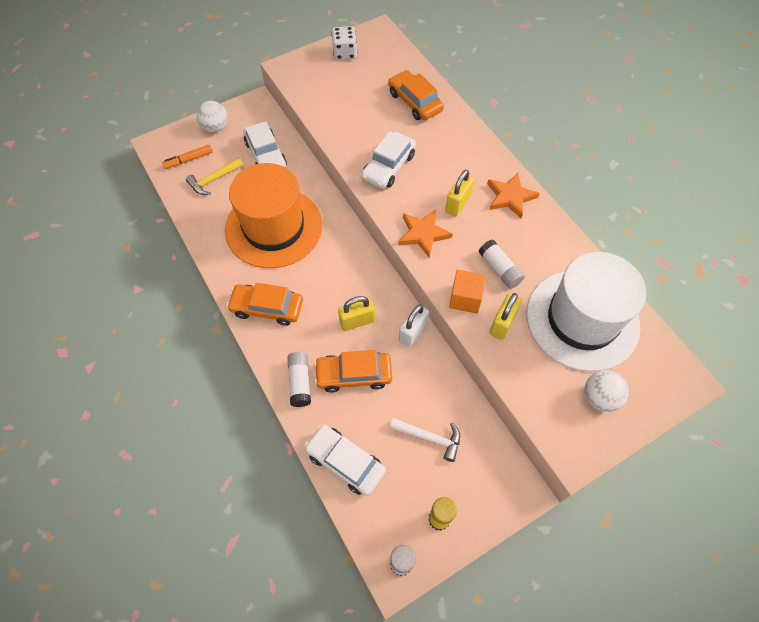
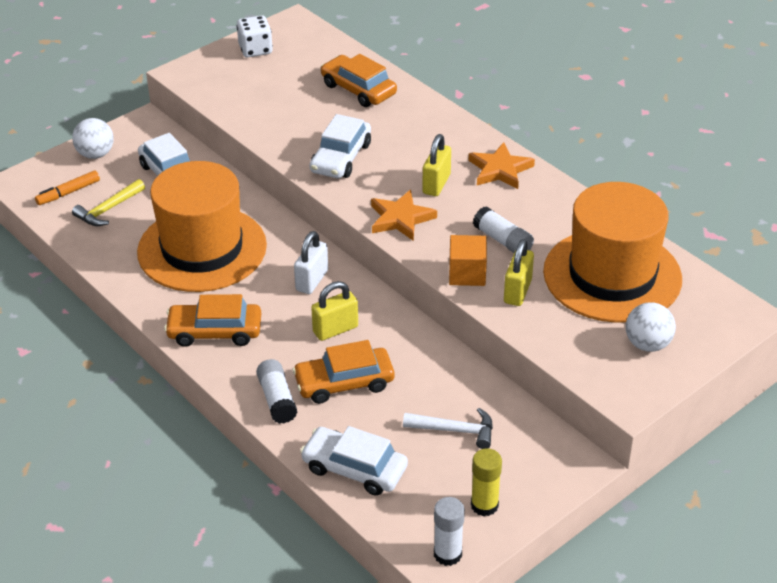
camera: 10 degrees left, 20 degrees down
white padlock [399,304,429,347] -> white padlock moved to [294,231,328,294]
white hat [526,252,646,372] -> orange hat [543,182,682,323]

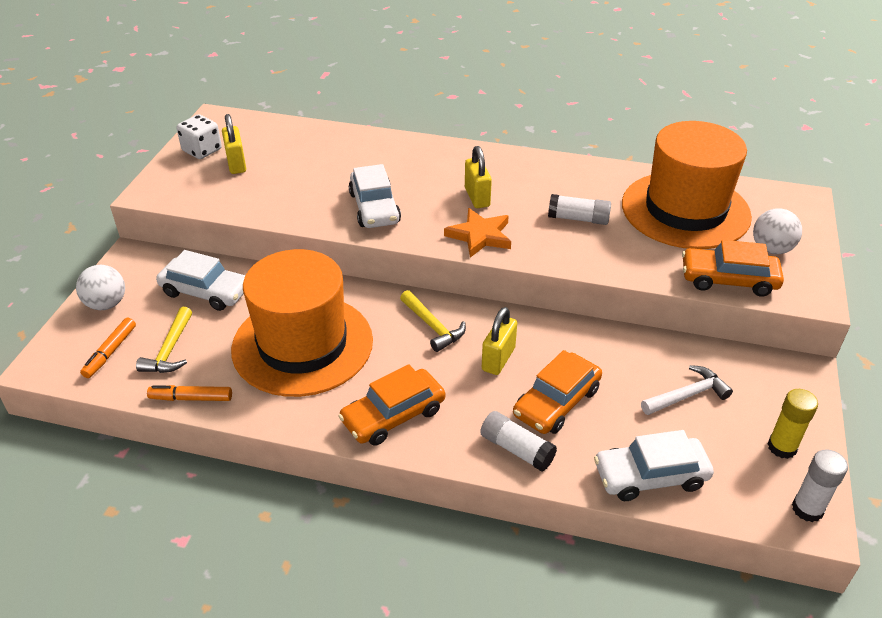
camera: 35 degrees left, 0 degrees up
white padlock [294,231,328,294] -> yellow hammer [400,290,466,352]
orange car [321,54,397,107] -> orange car moved to [682,240,784,297]
orange cube [449,235,487,286] -> none
orange star [469,142,535,189] -> none
yellow padlock [504,239,534,306] -> yellow padlock moved to [222,114,246,174]
none -> orange marker [147,385,232,401]

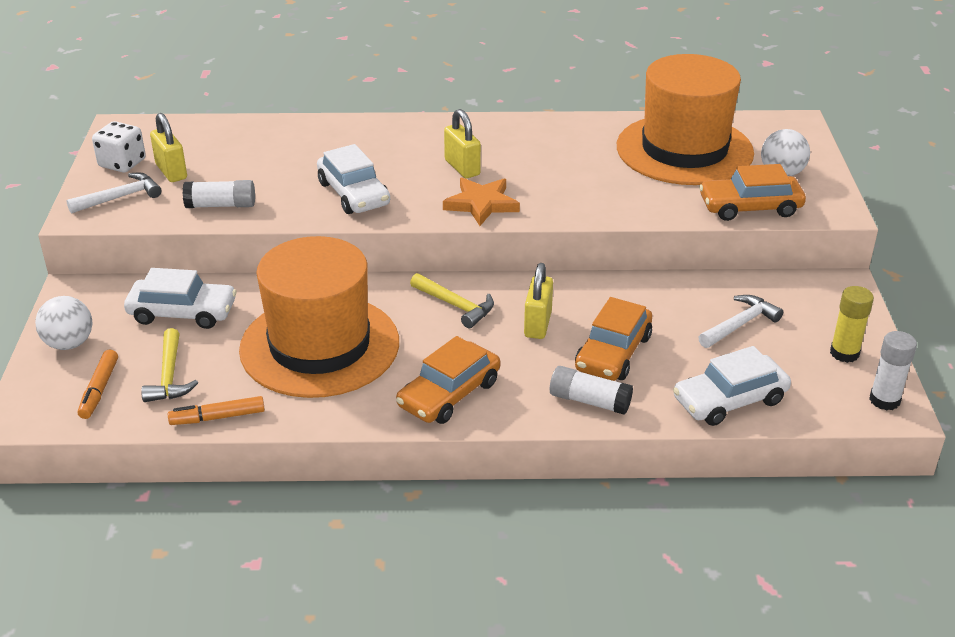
camera: 15 degrees left, 5 degrees down
white glue stick [548,194,611,225] -> white glue stick moved to [183,180,255,208]
none -> white hammer [66,173,162,214]

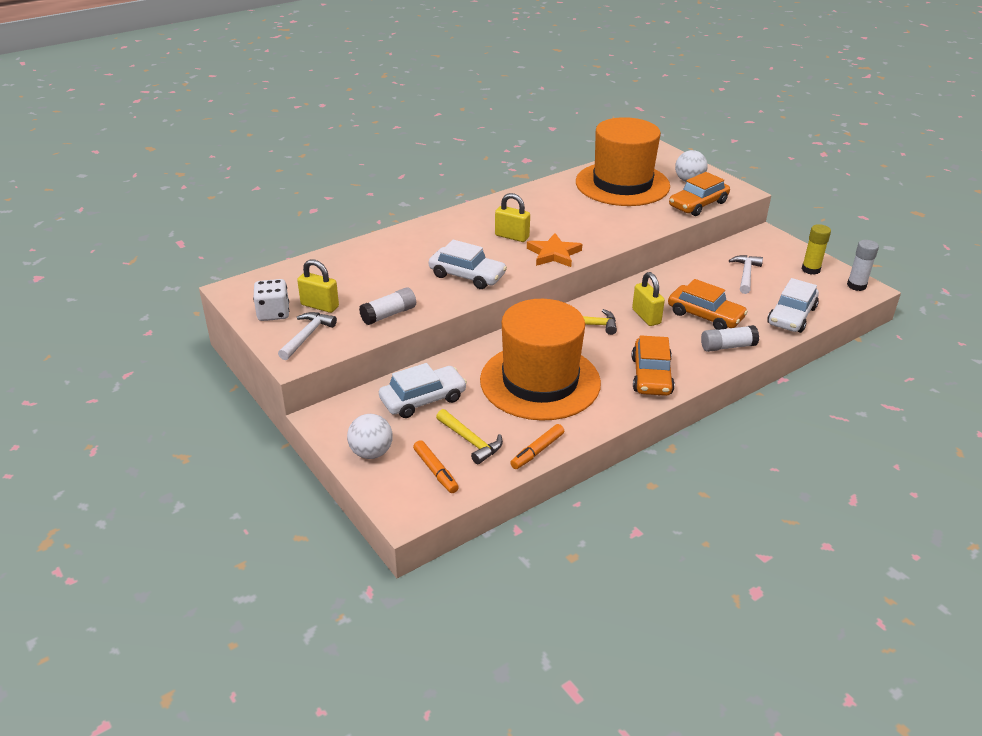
camera: 35 degrees left, 0 degrees up
orange car [575,297,652,381] -> orange car turned 45 degrees counterclockwise [668,279,748,330]

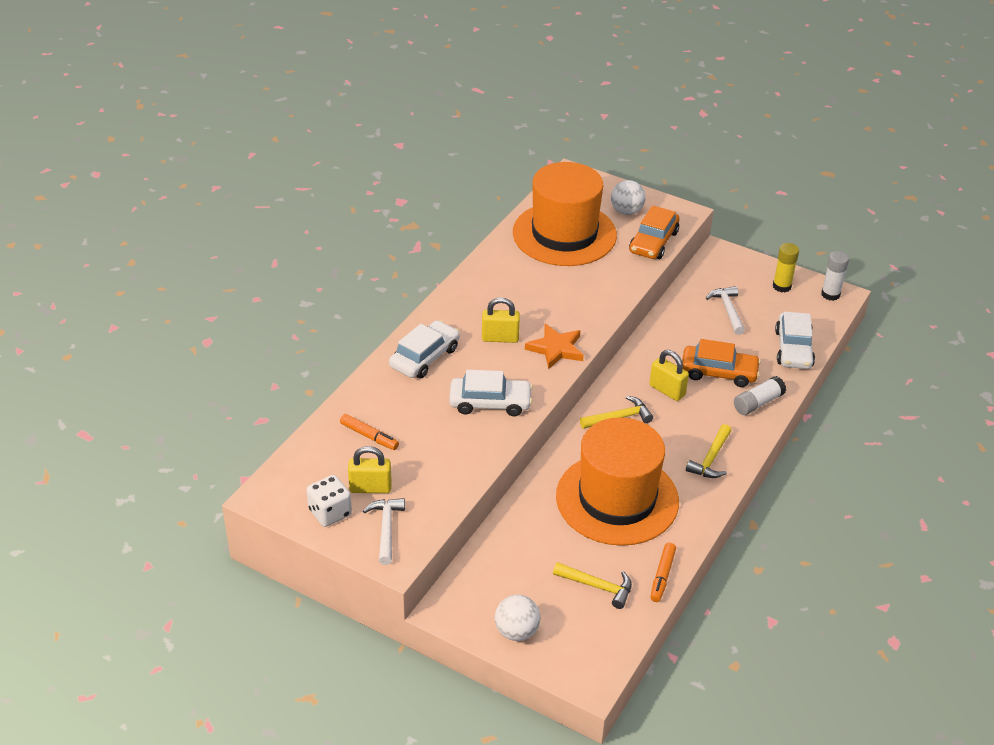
camera: 25 degrees left, 5 degrees up
white glue stick [359,287,416,325] -> none
white car [379,363,467,418] -> white car moved to [389,320,460,378]
orange marker [413,440,459,493] -> orange marker moved to [340,414,399,450]
orange car [632,335,675,396] -> yellow hammer [686,424,732,478]

